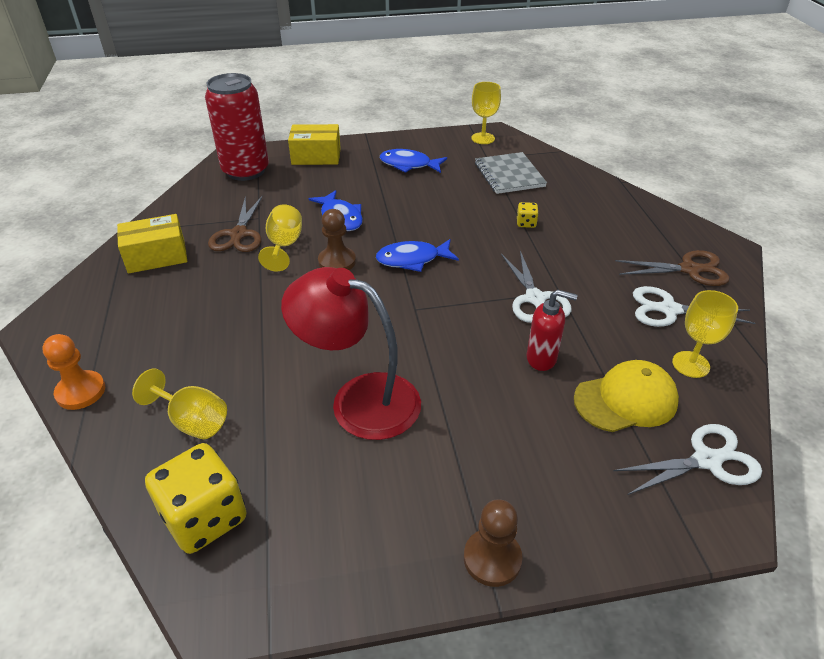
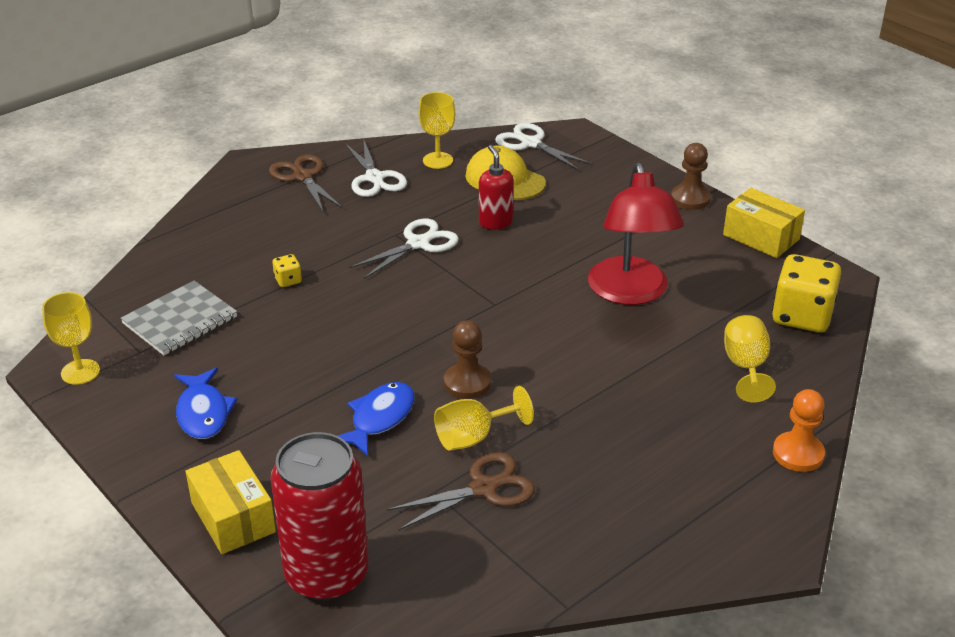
camera: 120 degrees left, 5 degrees down
yellow box [117,214,187,273] -> yellow box moved to [723,188,805,258]
blue fish [376,239,459,272] -> none

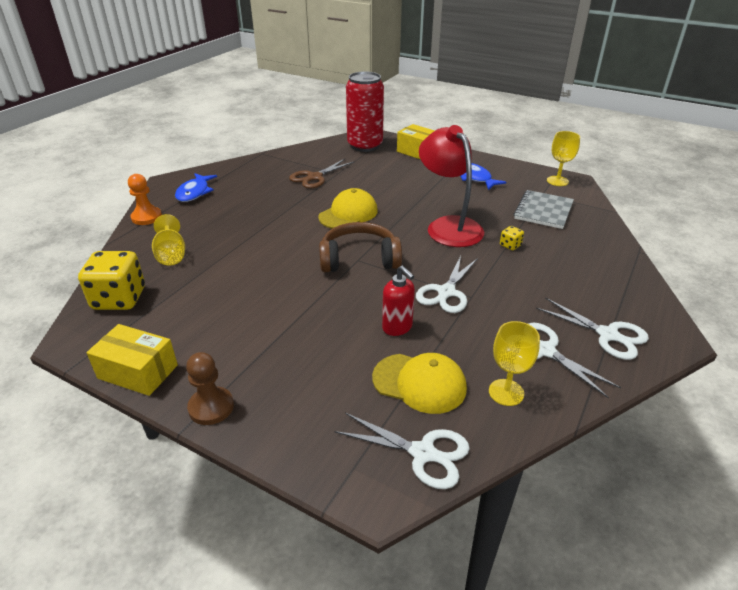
camera: 160 degrees right, 0 degrees up
brown scissors [269,154,343,212] -> white scissors [536,297,649,360]
blue fish [338,382,415,456] -> blue fish moved to [175,173,217,202]
yellow goblet [434,386,534,450] -> none
brown pawn [444,320,491,399] -> yellow cap [318,188,378,229]
red lamp [588,163,684,305] -> red lamp moved to [419,125,484,247]
none -> brown headphones [319,222,402,272]

